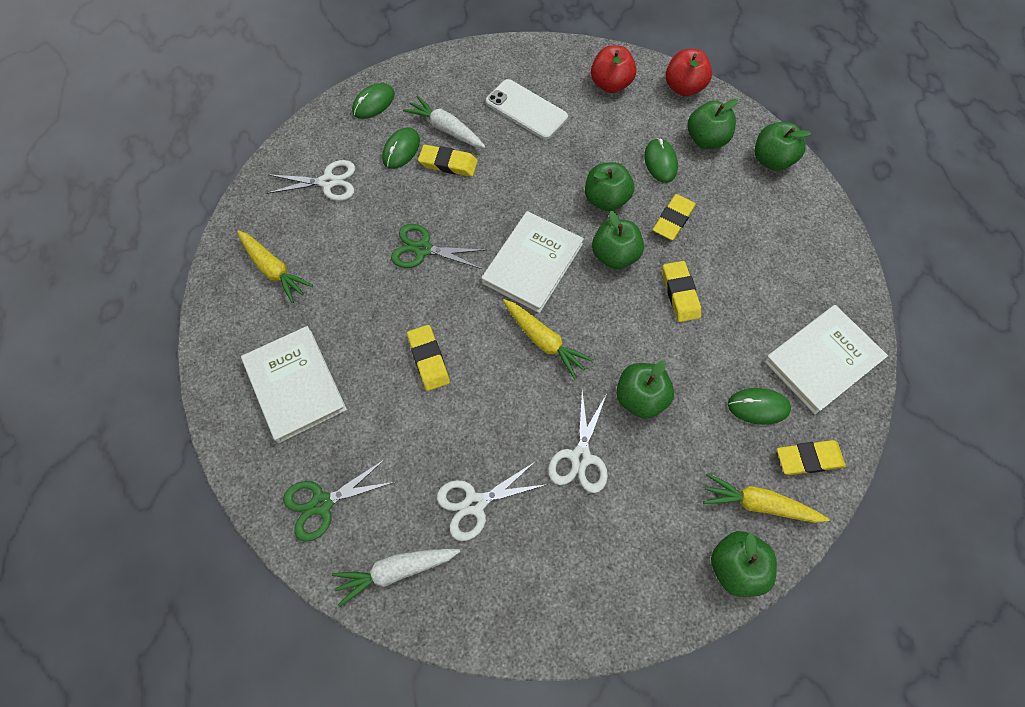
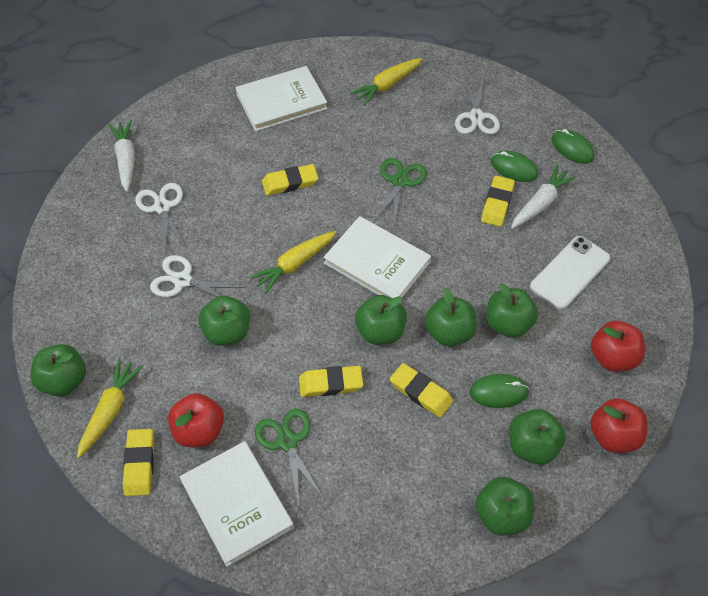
camera: 95 degrees right, 10 degrees down
green scissors [283,459,394,542] -> green scissors moved to [255,409,324,505]
green mouse [728,388,791,425] -> red apple [168,393,224,447]
none -> green apple [486,283,538,338]

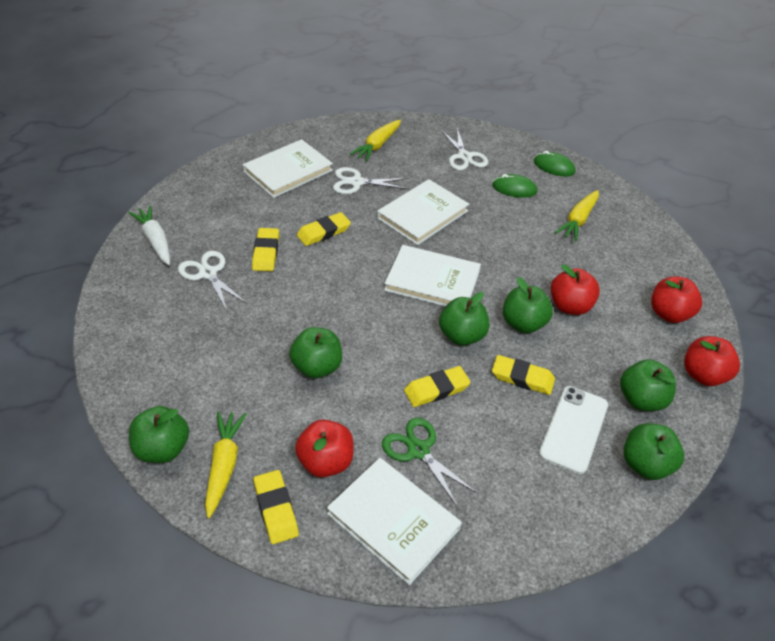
camera: 20 degrees left, 10 degrees down
white scissors [150,255,245,297] -> white scissors moved to [333,167,408,194]
yellow carrot [250,231,337,294] -> yellow carrot moved to [555,190,599,241]
green scissors [374,158,427,225] -> white book [377,179,469,245]
green mouse [470,374,529,408] -> none
yellow eraser [481,175,515,227] -> yellow eraser moved to [252,228,279,271]
green apple [486,283,538,338] -> red apple [551,264,600,315]
white carrot [511,165,577,229] -> none
white phone [530,236,610,310] -> white phone moved to [539,386,608,474]

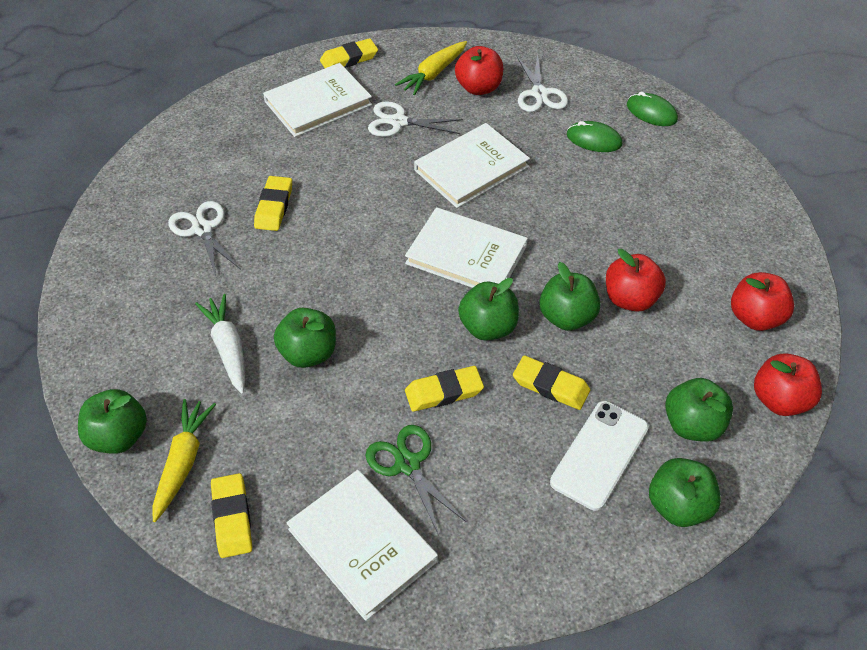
camera: 10 degrees right, 5 degrees up
white carrot [128,205,170,265] -> white carrot moved to [195,294,245,394]
red apple [295,420,354,477] -> red apple moved to [455,46,503,95]
yellow eraser [297,212,351,246] -> yellow eraser moved to [320,38,378,68]
yellow carrot [555,190,599,241] -> none

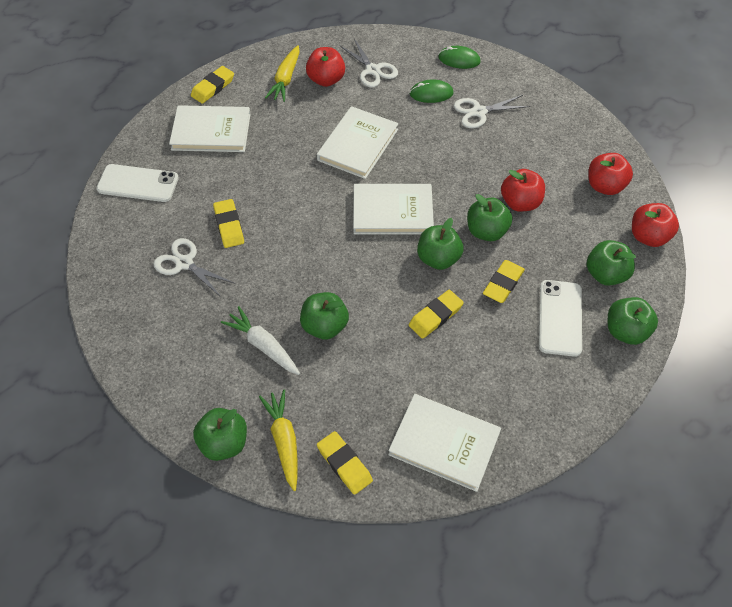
camera: 25 degrees left, 5 degrees up
white book [263,63,372,137] -> white book turned 60 degrees clockwise [169,105,251,152]
green scissors [366,425,466,535] -> none
white scissors [368,101,463,137] -> white scissors moved to [454,95,530,128]
yellow eraser [513,355,590,410] -> yellow eraser turned 60 degrees counterclockwise [483,260,525,303]
none -> white phone [97,164,179,202]

